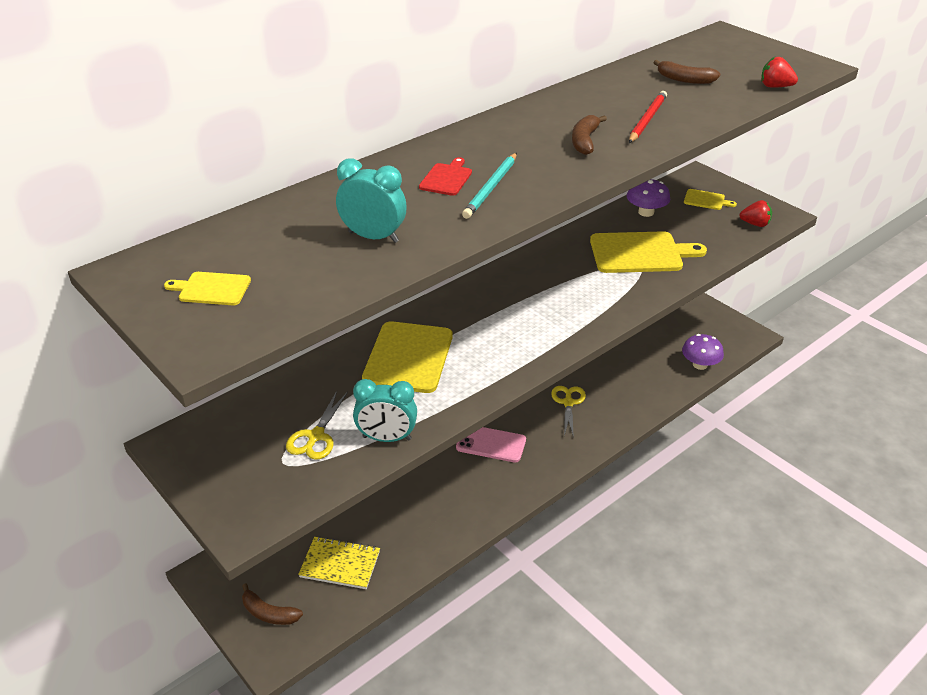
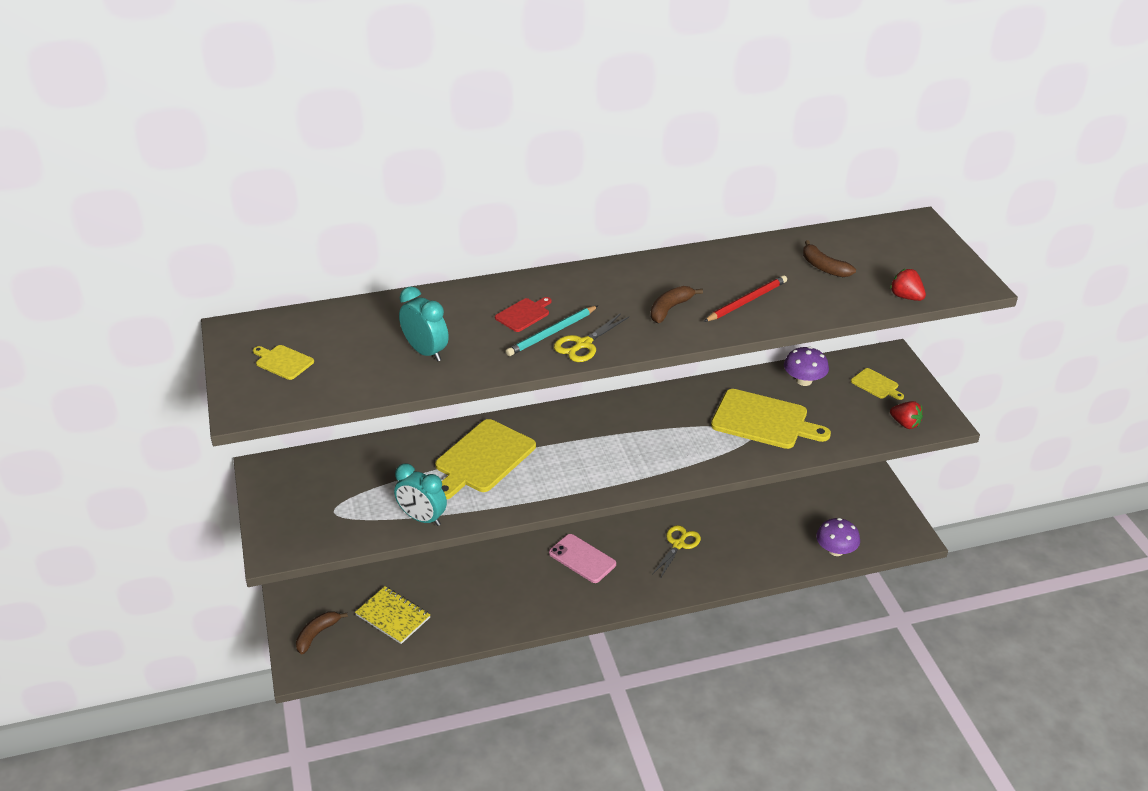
camera: 25 degrees right, 0 degrees up
brown banana [242,583,303,625] -> brown banana turned 75 degrees clockwise [296,611,348,654]
yellow scissors [286,391,348,460] -> yellow scissors moved to [554,313,629,362]

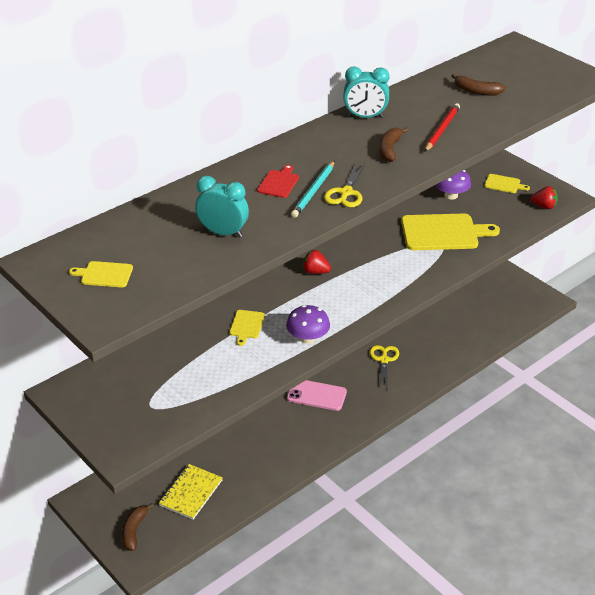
camera: 25 degrees left, 0 degrees up
yellow notebook [355,586,430,644] -> yellow notebook turned 75 degrees counterclockwise [159,464,223,520]
turquoise clock [394,463,447,526] -> turquoise clock moved to [343,66,389,118]
yellow cutting board [435,419,536,499] -> yellow cutting board [230,310,265,346], size x0.48
purple mushroom [816,518,860,556] -> purple mushroom moved to [286,305,330,344]
red strawberry [890,269,926,301] -> red strawberry moved to [303,250,331,274]

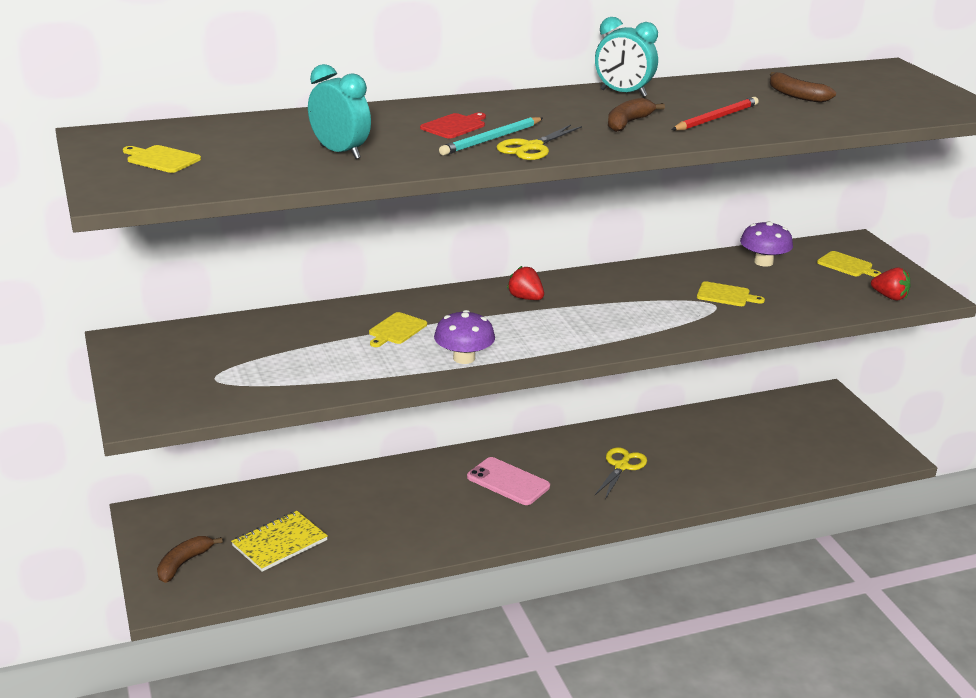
camera: 20 degrees right, 10 degrees down
yellow cutting board [401,214,500,250] -> yellow cutting board [697,281,765,306], size x0.48

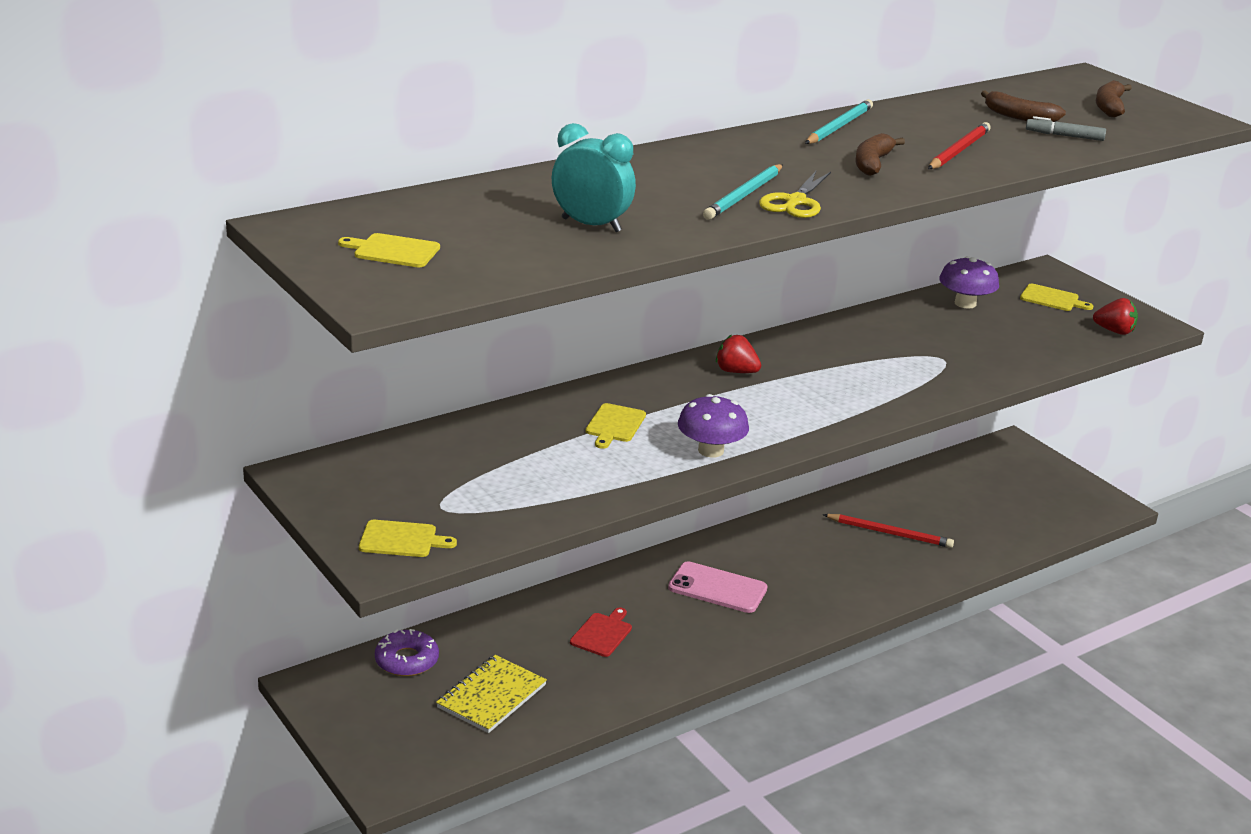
camera: 15 degrees left, 0 degrees up
brown banana [157,536,223,583] -> brown banana moved to [1096,80,1132,117]
red cutting board [420,112,486,139] -> red cutting board moved to [570,607,632,657]
turquoise clock [595,17,658,97] -> turquoise pencil [805,99,873,144]
yellow scissors [595,447,647,499] -> none
yellow cutting board [697,281,765,306] -> yellow cutting board moved to [359,520,457,557]
none -> purple donut [375,629,439,676]
none -> red pencil [823,514,954,548]
none -> grey marker [1026,116,1106,141]

